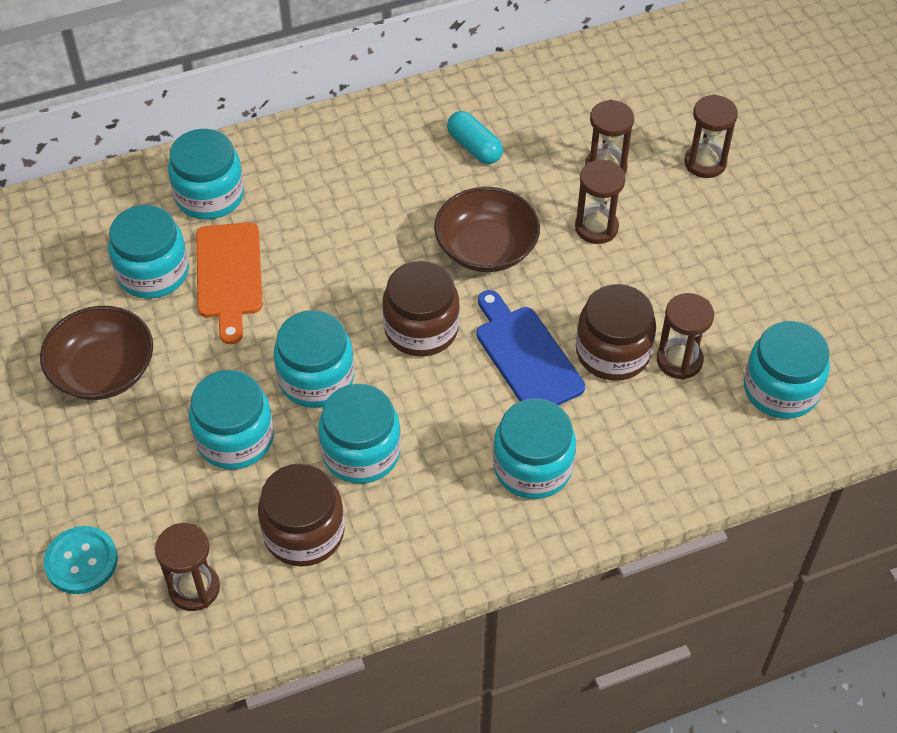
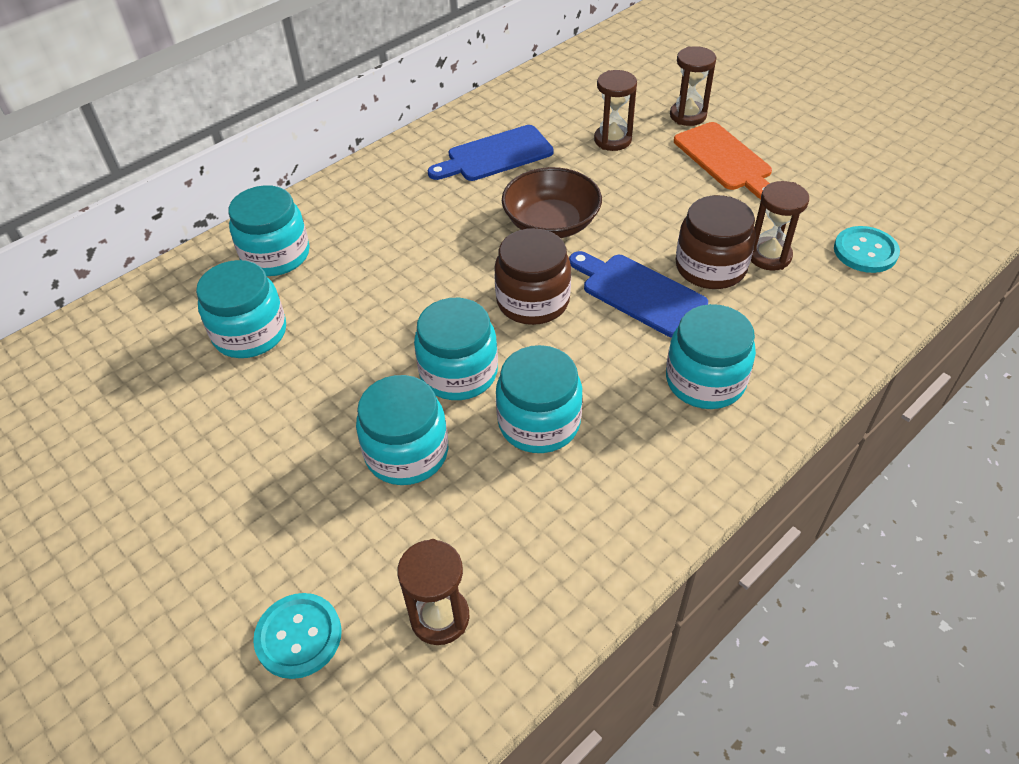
camera: 20 degrees left, 5 degrees down
brown bowl [40,306,153,400] -> none
orange cutting board [196,222,263,344] -> orange cutting board moved to [674,122,772,199]
brown jar [258,463,345,567] -> none
turquoise capsule [447,111,503,164] -> blue cutting board [428,125,554,181]
brown hourglass [575,160,626,244] -> none
turquoise jar [744,321,830,419] -> turquoise button [834,226,900,273]

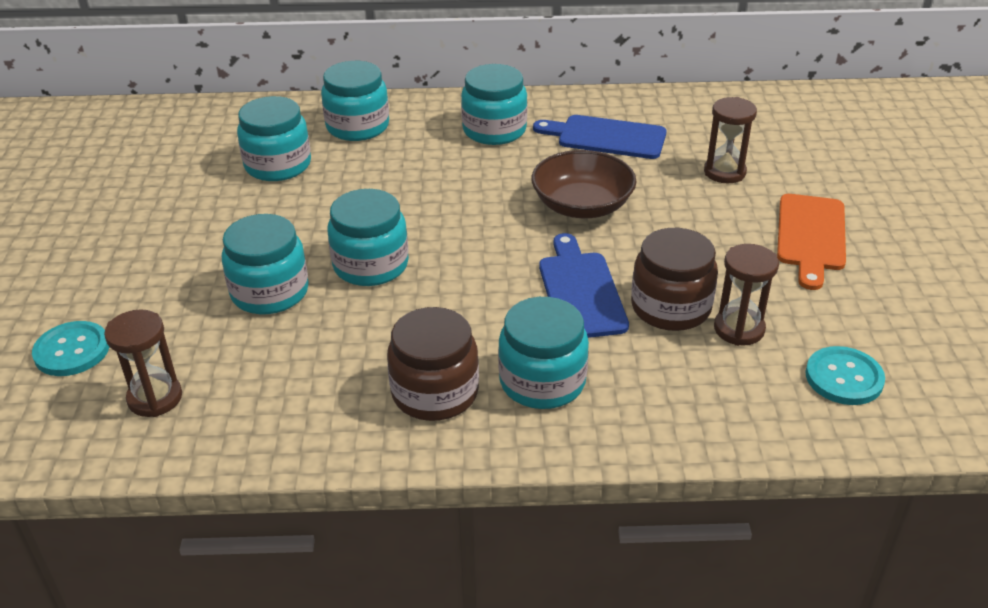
camera: 40 degrees right, 10 degrees down
brown jar [494,228,571,325] -> brown jar moved to [387,307,479,421]
turquoise jar [496,345,583,453] -> turquoise jar moved to [461,64,527,145]
brown hourglass [670,46,716,126] -> none

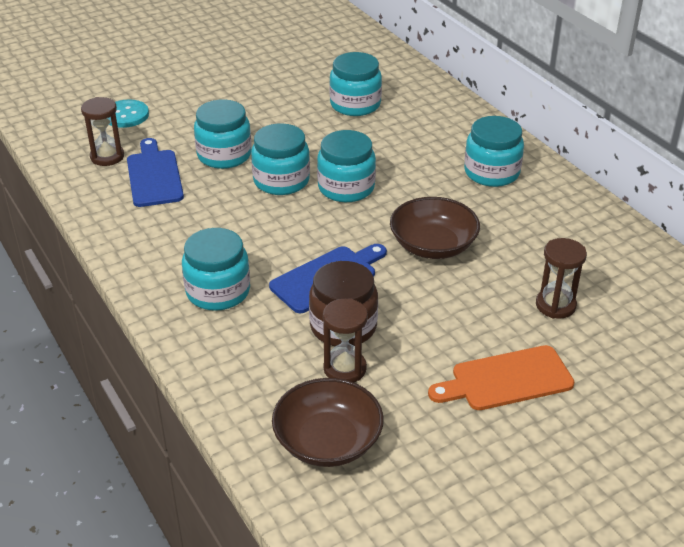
camera: 60 degrees right, 0 degrees up
turquoise jar [321,61,389,141] -> turquoise jar moved to [317,130,376,202]
brown jar [387,307,479,421] -> none
blue cutting board [533,115,666,159] -> blue cutting board moved to [127,138,184,207]
turquoise button [805,346,885,405] -> brown bowl [272,378,384,467]

